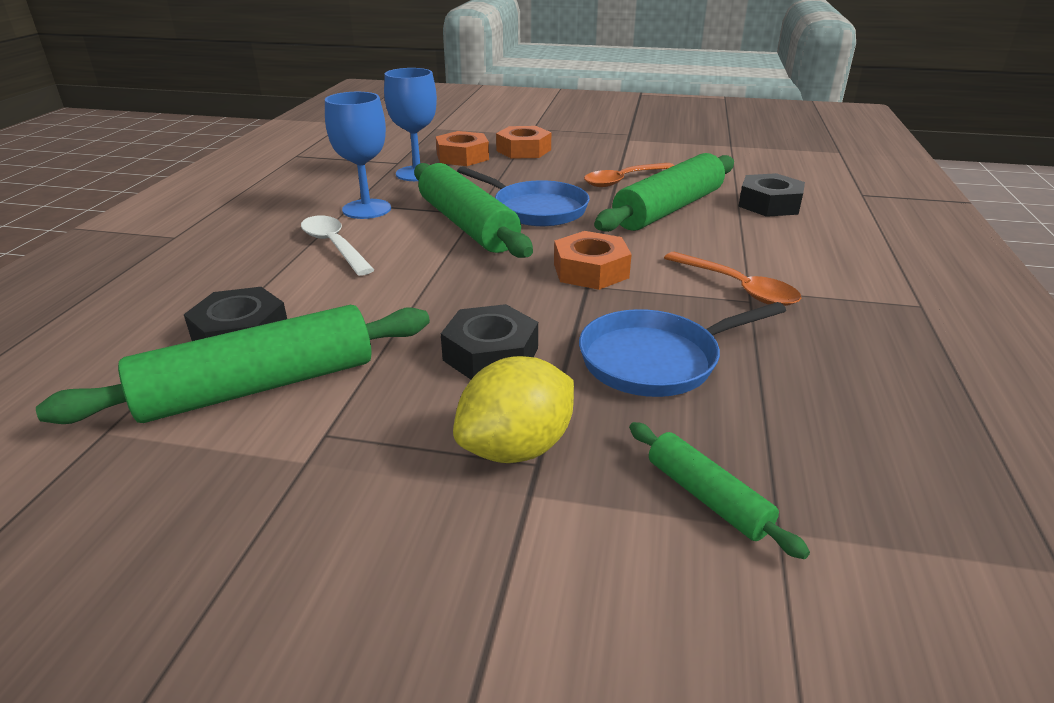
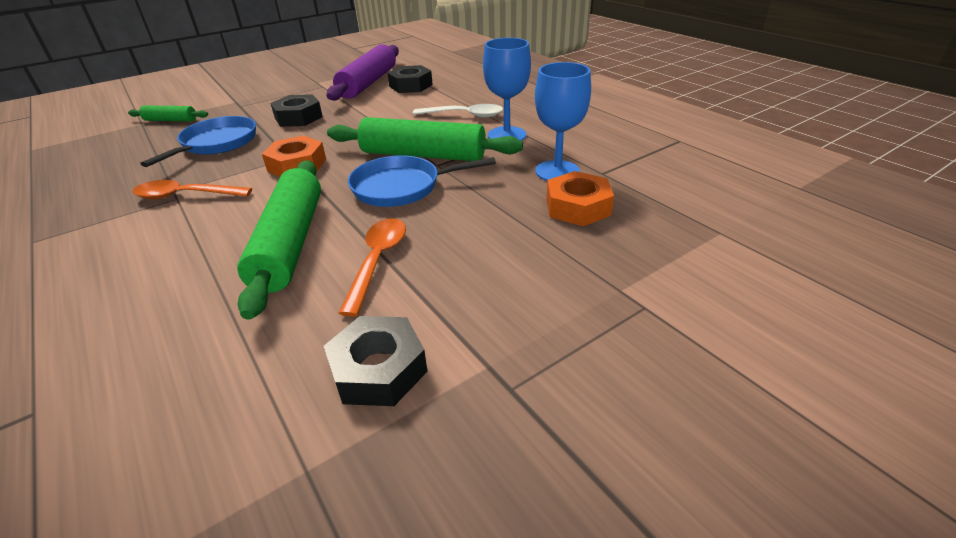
camera: 135 degrees right, 5 degrees up
green rolling pin [36,305,430,424] -> purple rolling pin [327,44,399,101]
yellow lemon [453,356,574,463] -> none
orange nut [496,126,551,159] -> none
black nut [738,173,805,217] -> black nut moved to [324,316,428,406]

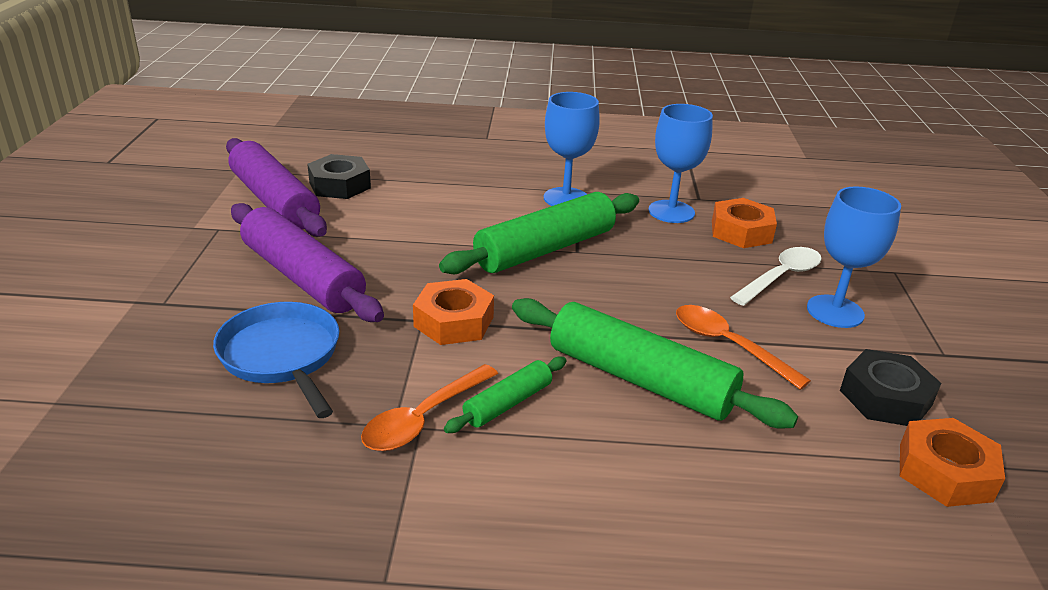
camera: 55 degrees left, 5 degrees down
green rolling pin [128,105,208,121] -> green rolling pin moved to [444,356,566,433]
black nut [270,94,323,127] -> purple rolling pin [231,203,384,322]
blue pan [348,155,496,207] -> none
white spoon [413,104,503,117] -> white spoon moved to [730,247,822,306]
none -> blue goblet [807,186,901,328]
none -> orange nut [900,418,1005,507]

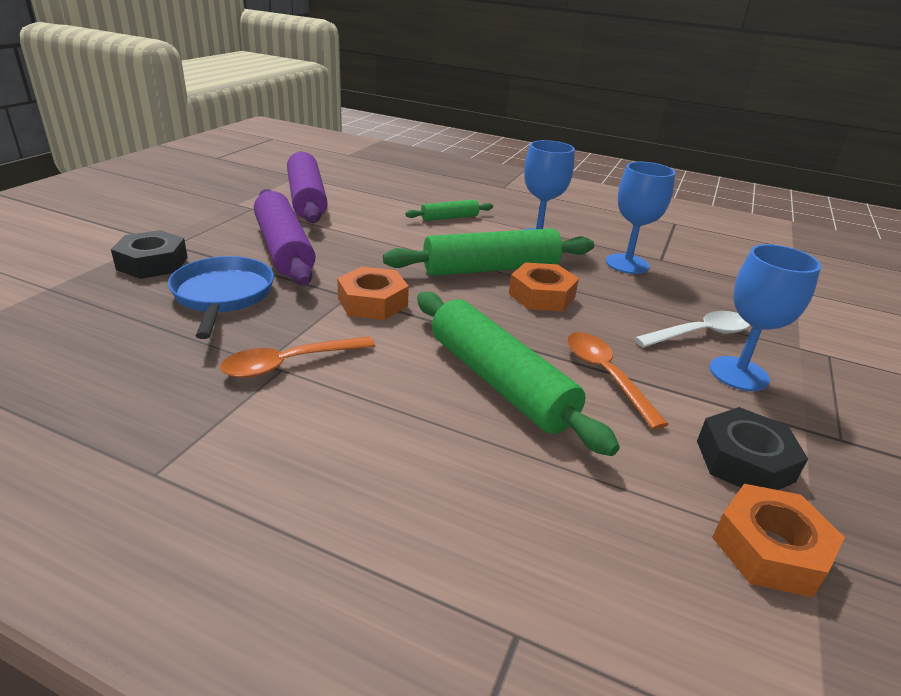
camera: 20 degrees right, 0 degrees up
black nut [307,154,371,199] -> black nut moved to [111,230,188,279]
green rolling pin [444,356,566,433] -> green rolling pin moved to [405,200,493,221]
orange nut [712,198,777,248] -> orange nut moved to [509,262,579,311]

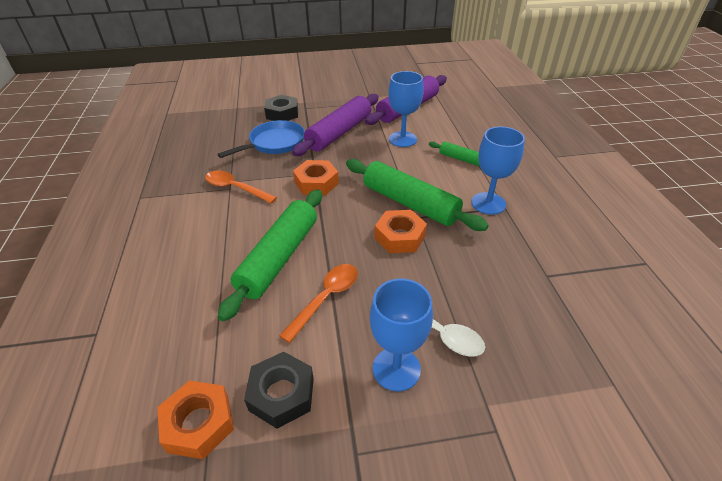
camera: 60 degrees right, 10 degrees up
blue goblet [606,162,676,274] -> blue goblet moved to [389,71,424,147]

